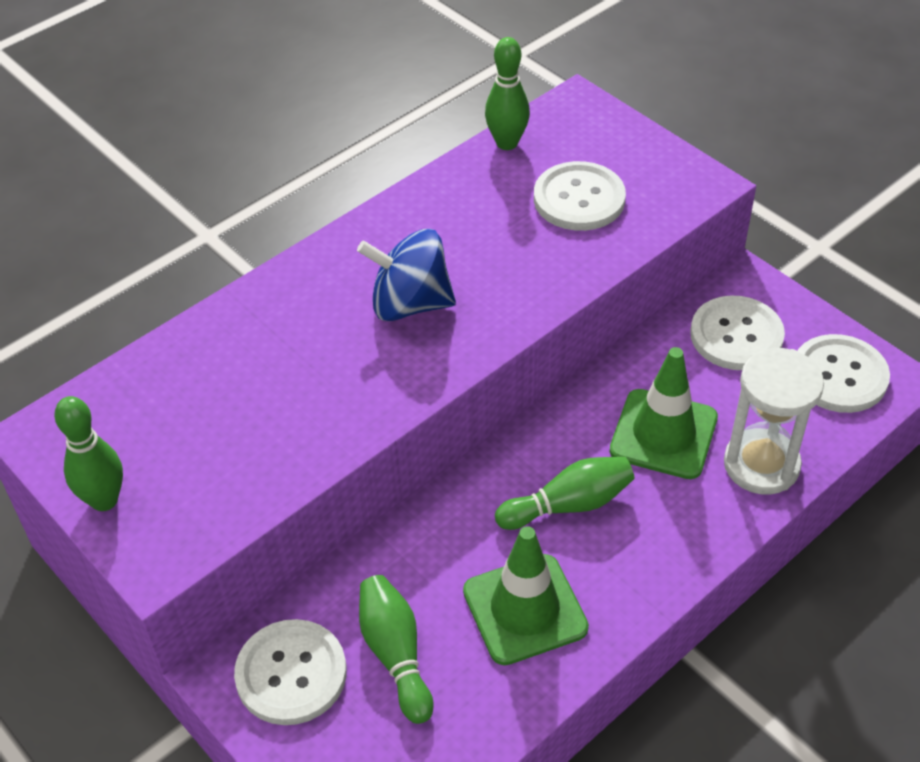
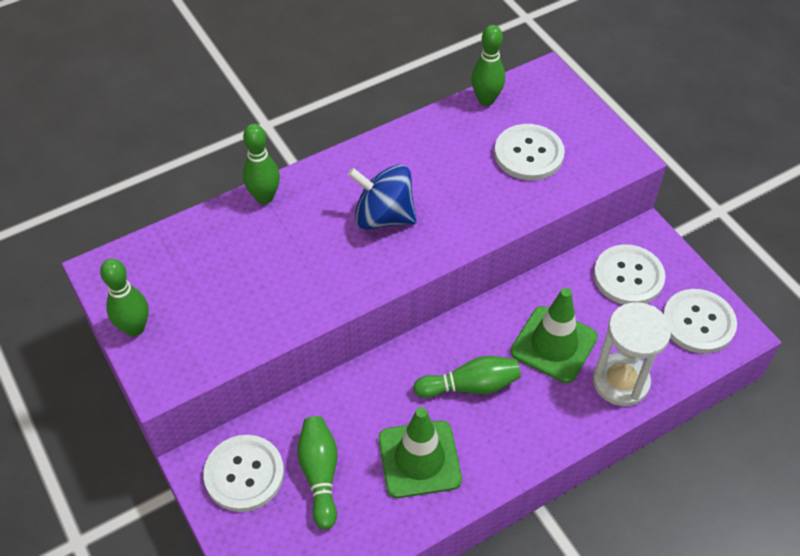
camera: 10 degrees right, 5 degrees up
none -> green bowling pin [243,124,280,204]

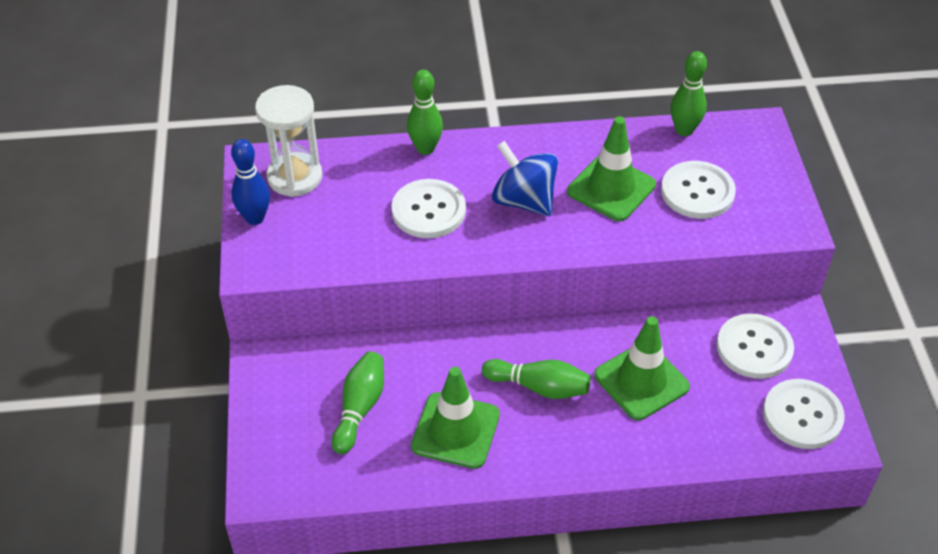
camera: 25 degrees right, 5 degrees down
green bowling pin [100,259,149,336] -> blue bowling pin [231,139,270,225]
white button [203,435,284,512] -> white button moved to [392,179,466,238]
white hourglass [593,302,671,406] -> white hourglass moved to [255,85,322,197]
none -> green traffic cone [567,116,656,221]

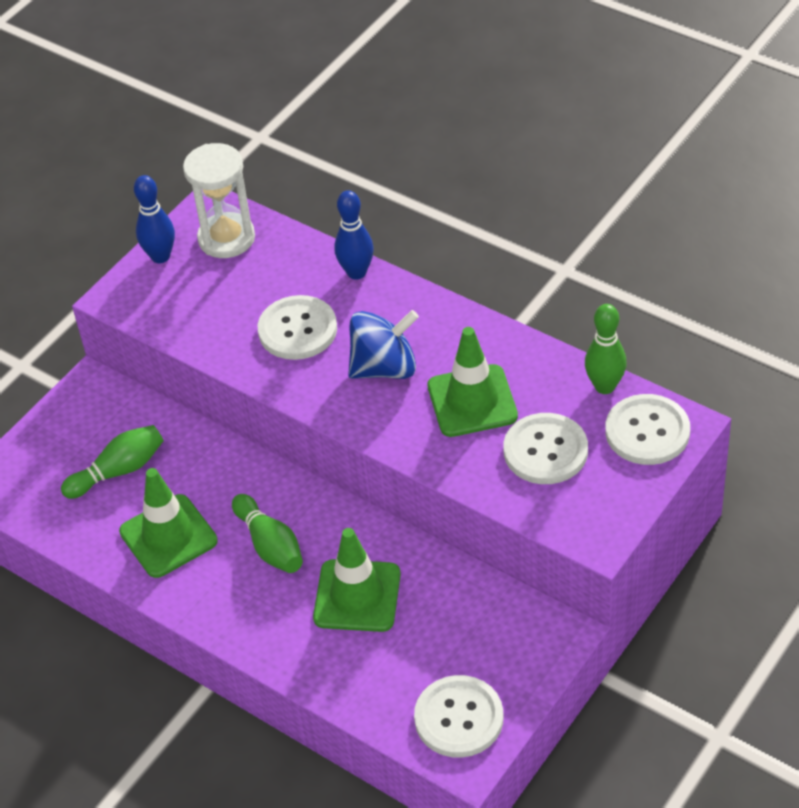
camera: 45 degrees right, 0 degrees up
green bowling pin [407,70,443,155] -> blue bowling pin [334,190,374,280]
blue spinning top [492,141,558,216] -> blue spinning top turned 75 degrees clockwise [348,310,419,379]
white button [717,314,794,379] -> white button moved to [605,394,690,465]

